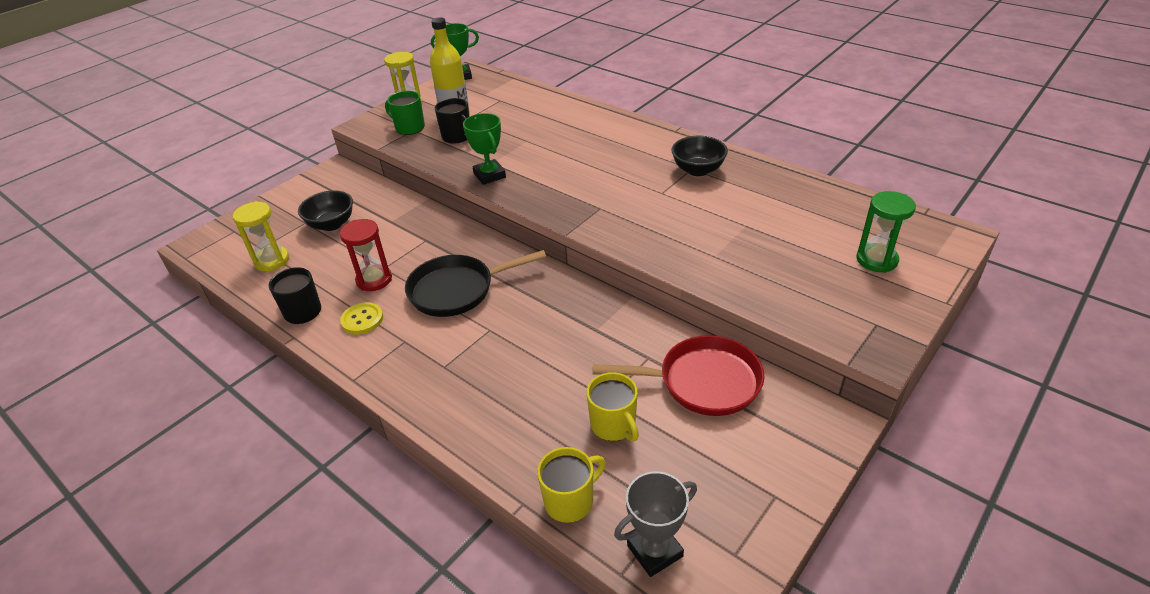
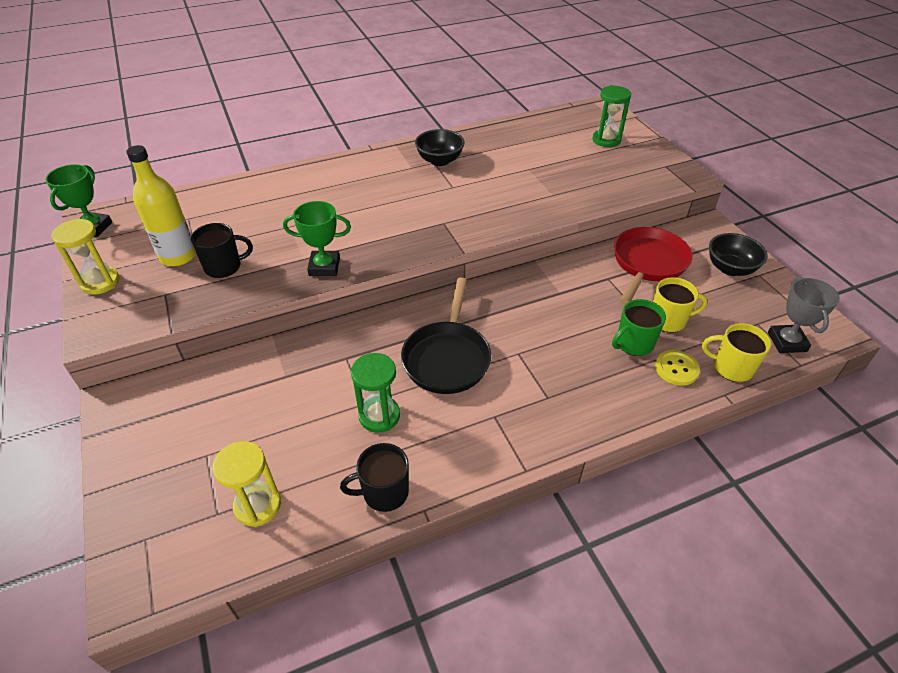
camera: 65 degrees left, 5 degrees up
black bowl [298,190,353,231] -> black bowl moved to [709,233,768,276]
red hourglass [340,219,392,291] -> green hourglass [351,353,400,433]
yellow button [340,302,383,335] -> yellow button moved to [655,350,700,386]
green mug [385,91,425,135] -> green mug moved to [612,299,666,356]
yellow mug [537,447,606,523] -> yellow mug turned 60 degrees counterclockwise [702,323,771,382]

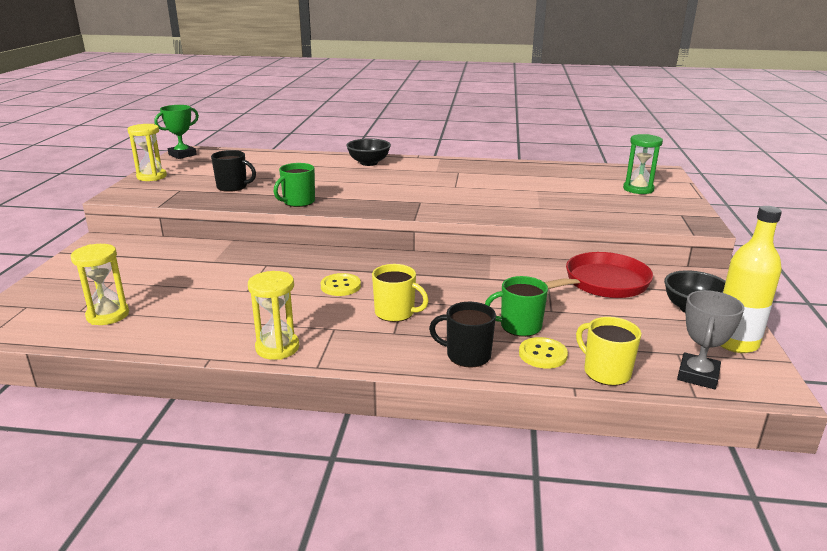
camera: 30 degrees right, 20 degrees down
yellow bottle [126,145,196,266] -> yellow bottle moved to [721,206,782,353]
green trophy [283,201,351,276] -> green mug [274,163,315,207]
black mug [340,443,409,512] -> black mug moved to [429,302,496,368]
green hourglass [351,353,400,433] -> none
black pan [401,277,491,394] -> yellow button [321,273,361,296]
black bowl [415,129,465,166] -> black bowl moved to [346,138,391,166]
yellow mug [653,277,707,333] -> yellow mug moved to [372,264,429,322]
none -> yellow hourglass [248,271,299,360]

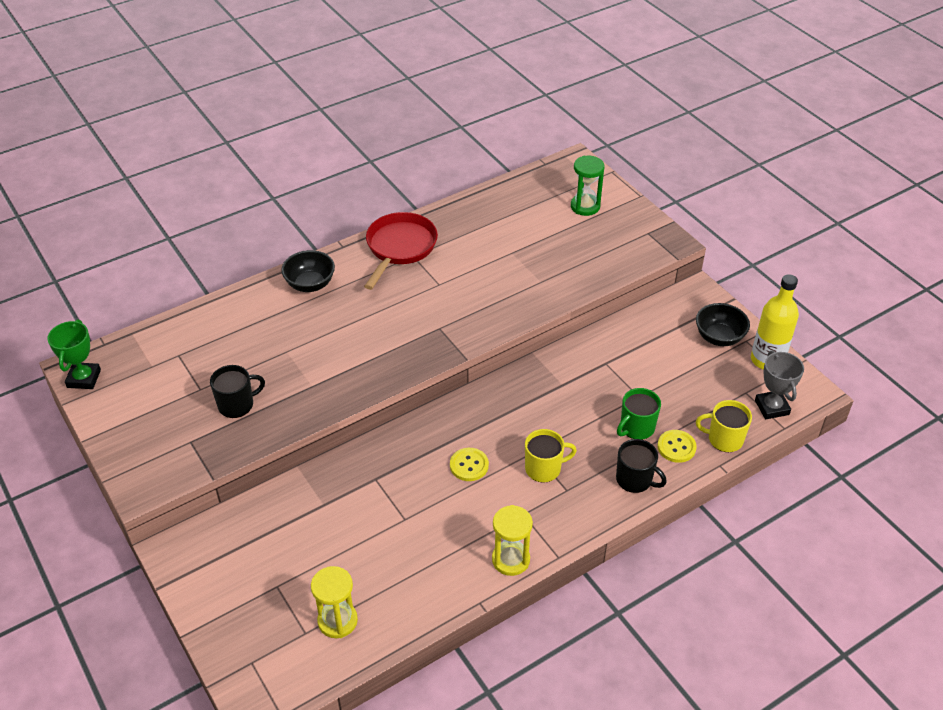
camera: 40 degrees left, 20 degrees up
yellow hourglass [127,124,167,181] -> none
green mug [274,163,315,207] -> none
black mug [429,302,496,368] -> black mug turned 120 degrees counterclockwise [616,439,667,493]
red pan [544,252,653,298] -> red pan moved to [364,212,438,290]

